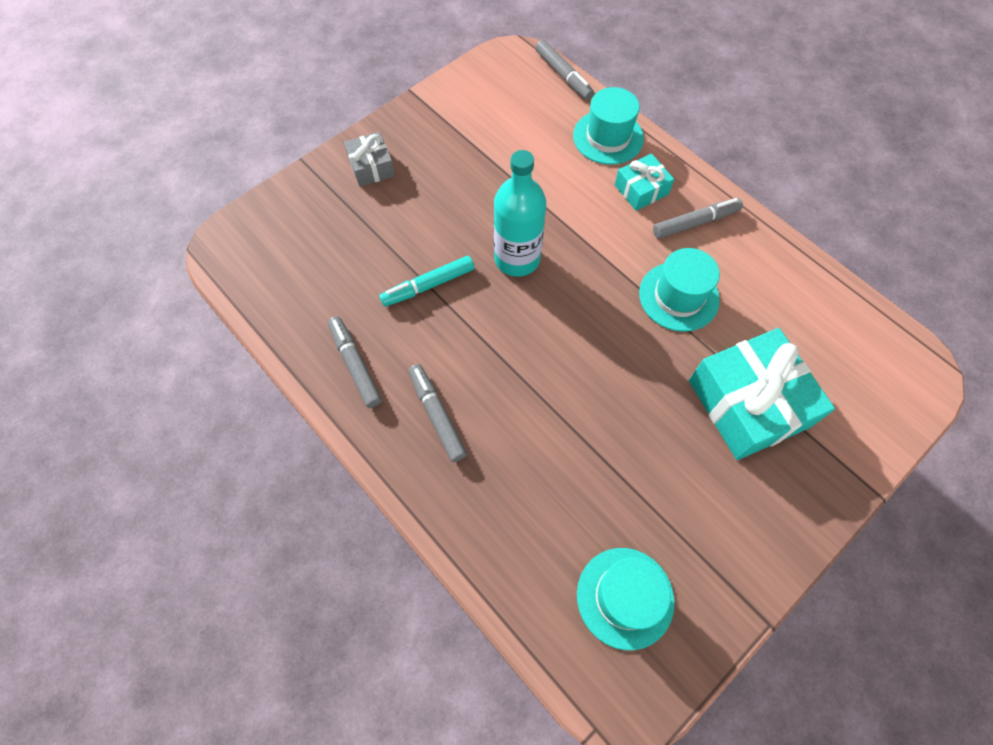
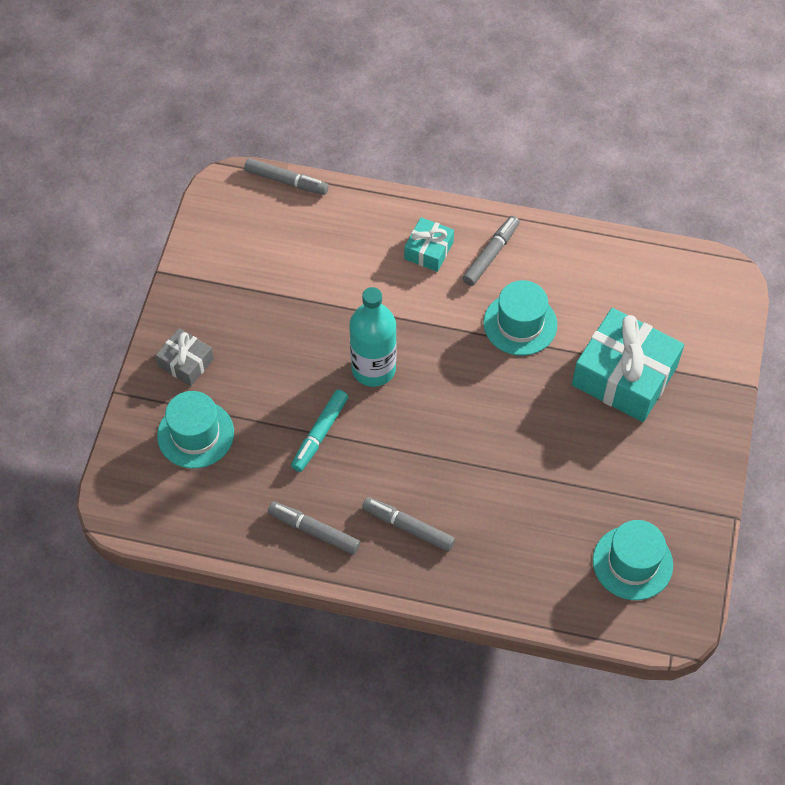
camera: 35 degrees left, 5 degrees down
turquoise hat [573,87,644,165] -> turquoise hat moved to [157,391,234,469]

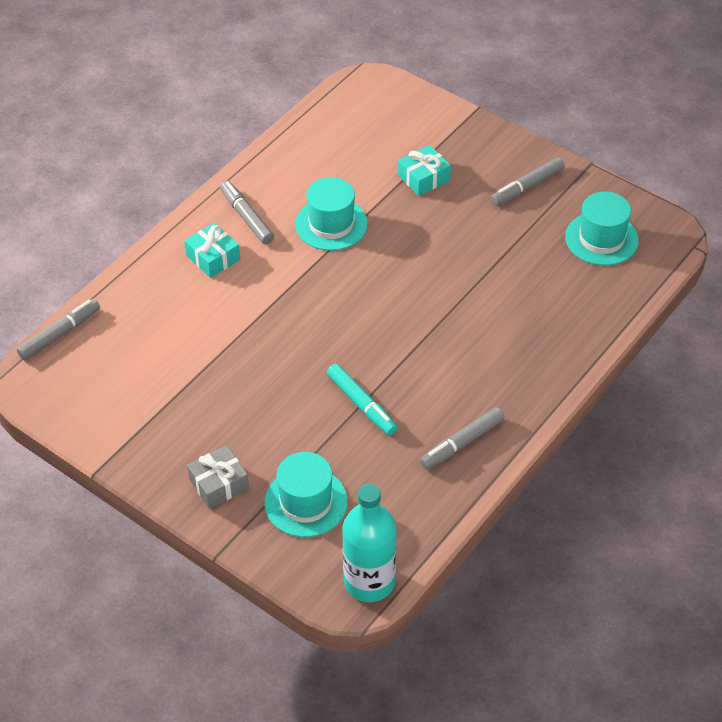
camera: 65 degrees left, 10 degrees down
turquoise bottle [349,287,397,387] -> turquoise bottle moved to [342,483,397,602]
grey marker [362,497,455,552] -> grey marker moved to [490,157,565,206]
turquoise gift [572,308,684,422] -> turquoise gift [398,145,451,196], size x0.51

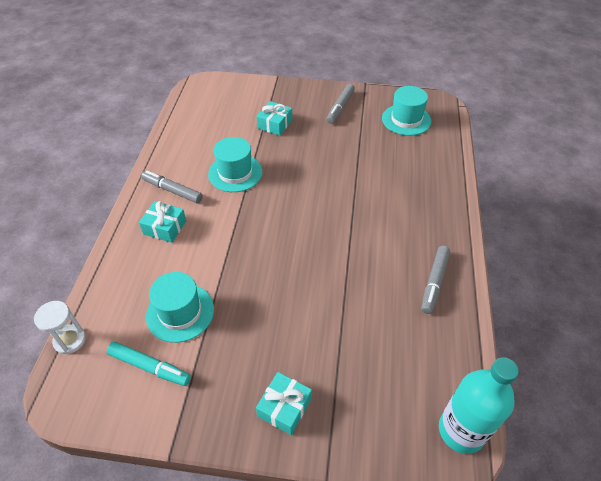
camera: 30 degrees left, 0 degrees up
grey marker [17,299,100,360] -> white hourglass [34,301,86,354]
grey gift [187,445,249,509] -> turquoise gift [256,372,312,435]
turquoise hat [264,452,348,537] -> turquoise hat moved to [146,272,214,343]
turquoise marker [327,364,398,435] -> turquoise marker moved to [107,342,191,386]

